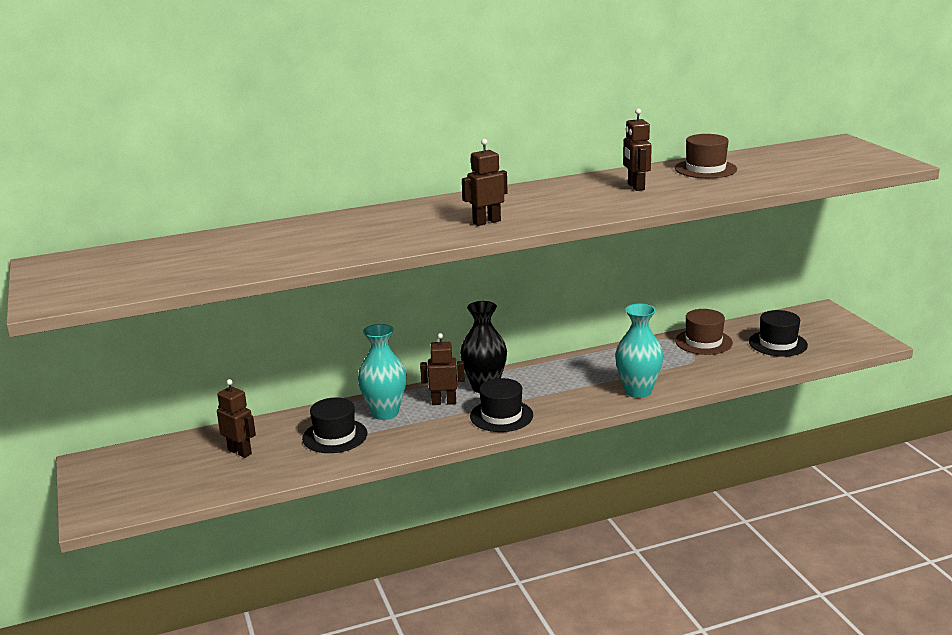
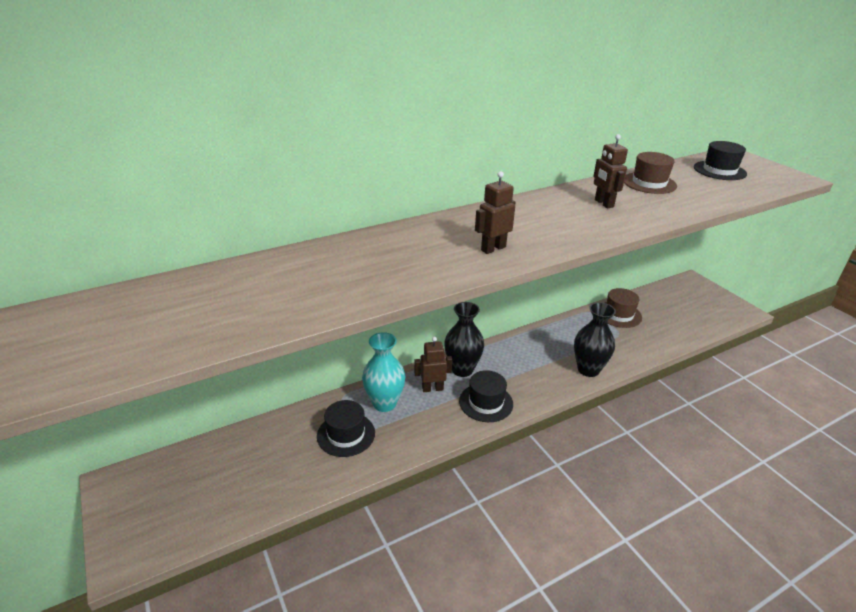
camera: 10 degrees left, 10 degrees up
brown robot [217,379,256,458] -> none
turquoise vase [615,304,663,398] -> black vase [574,302,616,377]
black hat [749,310,808,357] -> black hat moved to [694,141,747,180]

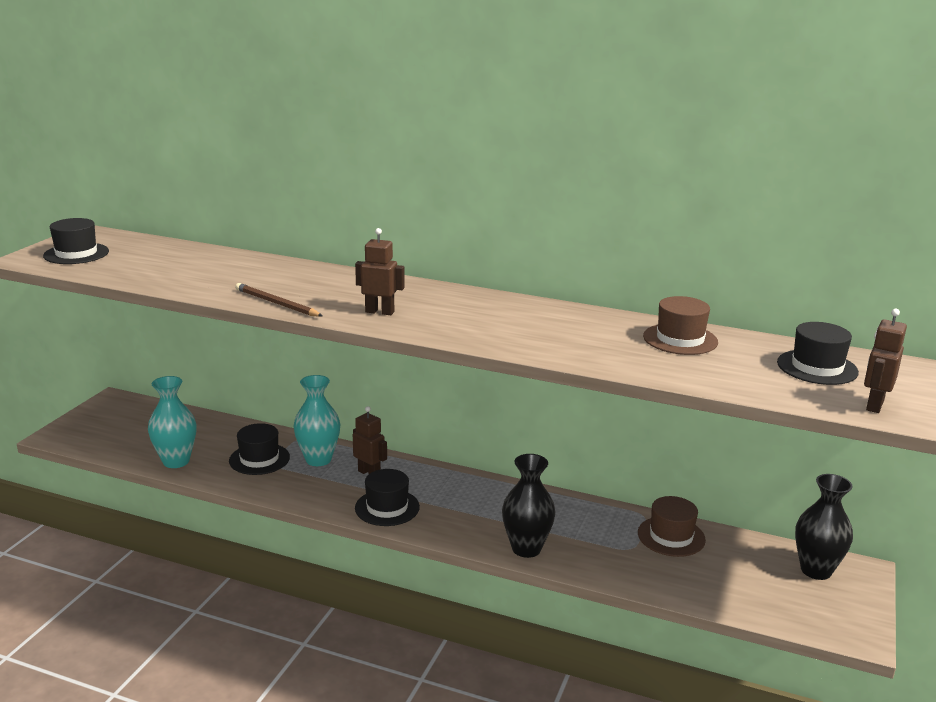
camera: 50 degrees right, 10 degrees down
black vase [444,302,484,377] -> black vase moved to [795,474,853,580]
brown robot [593,134,628,208] -> brown robot moved to [864,309,907,413]
none -> black hat [43,218,109,264]
none -> turquoise vase [148,376,197,468]
none -> brown pencil [235,283,323,317]

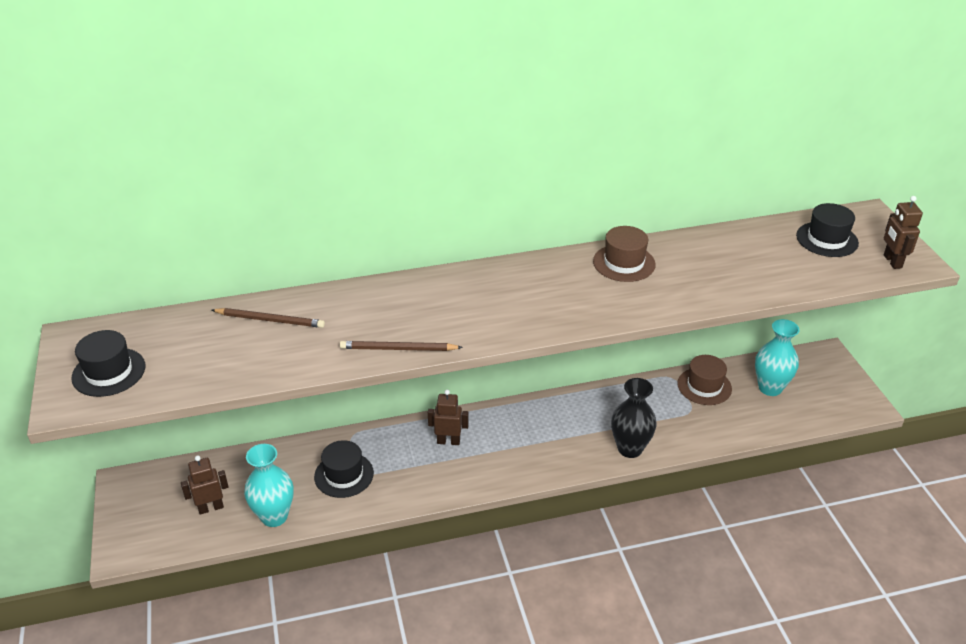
camera: 35 degrees left, 15 degrees up
turquoise vase [294,375,340,466] -> turquoise vase moved to [755,319,800,396]
brown robot [355,228,404,315] -> brown robot moved to [181,455,229,515]
black hat [355,469,420,526] -> none
brown hat [643,296,718,355] -> brown hat moved to [593,226,656,282]
black vase [795,474,853,580] -> none
none -> brown pencil [212,308,325,328]

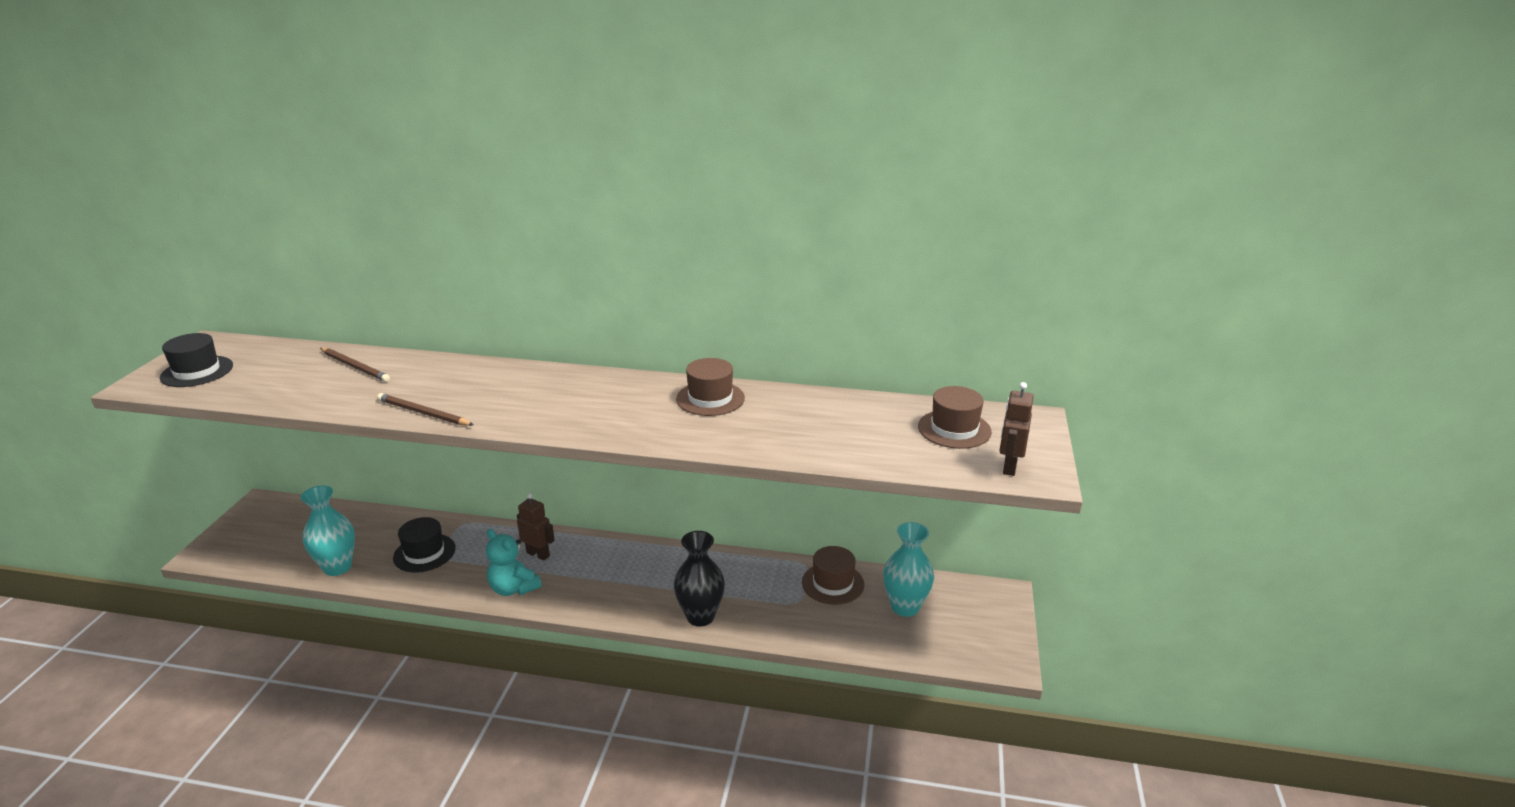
camera: 25 degrees right, 10 degrees down
brown robot [181,455,229,515] -> none
black hat [796,203,859,257] -> brown hat [918,386,992,449]
none -> turquoise teddy bear [486,529,542,596]

